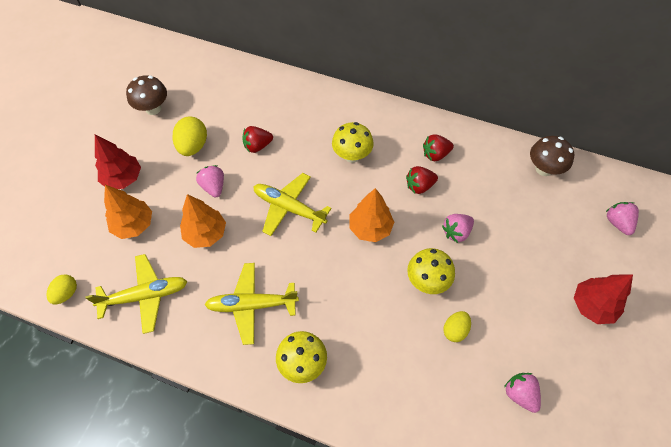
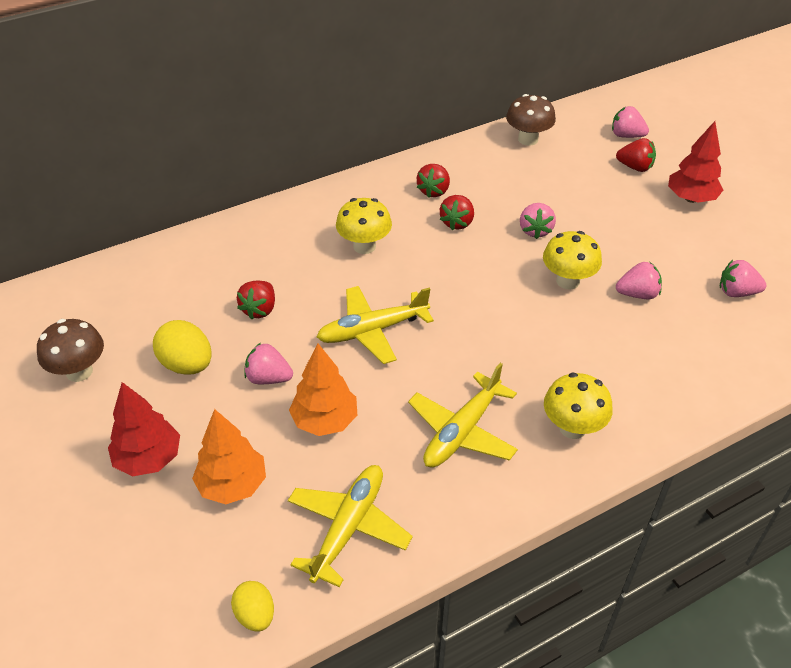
camera: 50 degrees left, 15 degrees down
orange tree [349,188,394,242] -> none
yellow egg [443,311,471,342] -> pink strawberry [616,262,662,299]
none -> red strawberry [616,138,656,172]

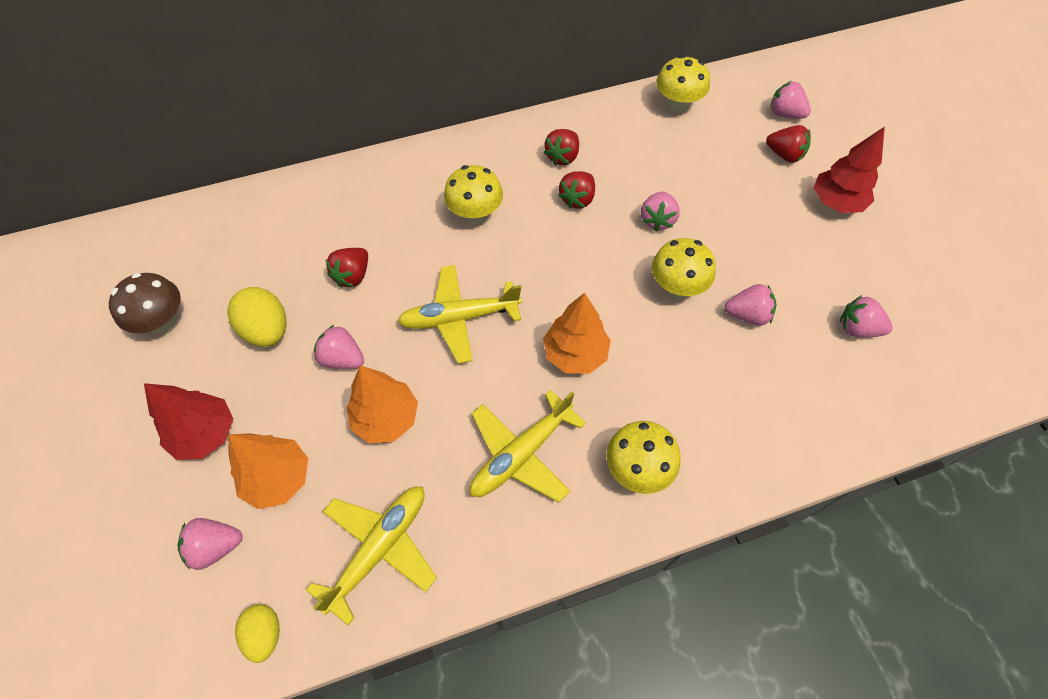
camera: 10 degrees right, 15 degrees up
brown mushroom [506,94,556,146] -> yellow mushroom [656,55,710,114]
none -> pink strawberry [177,518,243,570]
none -> orange tree [543,293,611,374]

